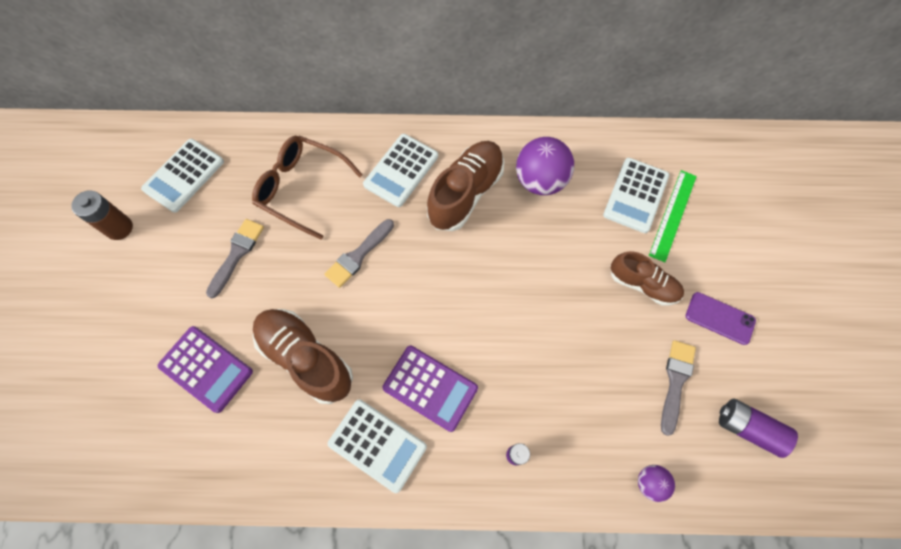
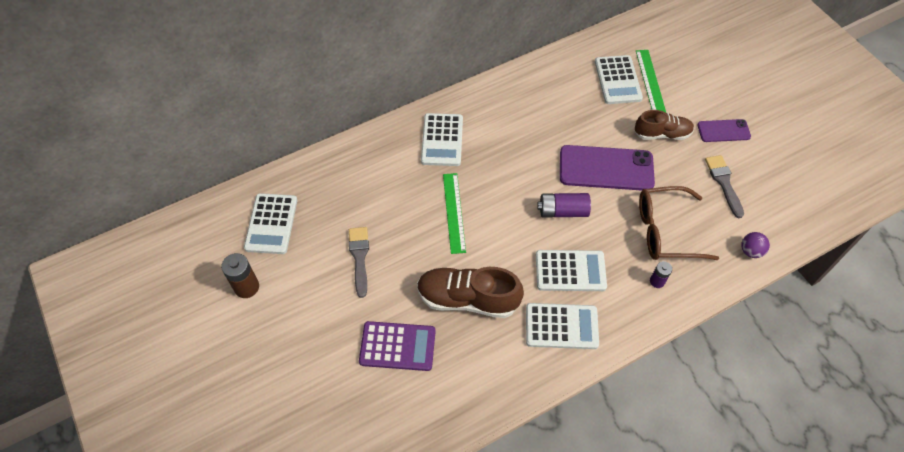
camera: 30 degrees left, 10 degrees down
brown glasses [252,136,363,240] -> brown glasses moved to [639,186,719,260]
grey brush [324,219,394,288] -> green ruler [443,173,466,254]
purple calculator [382,346,478,432] -> white calculator [536,250,607,291]
brown shoe [427,141,504,231] -> none
purple ball [516,137,574,195] -> none
purple battery [719,399,798,458] -> purple battery moved to [537,193,591,217]
none -> purple phone [560,145,655,190]

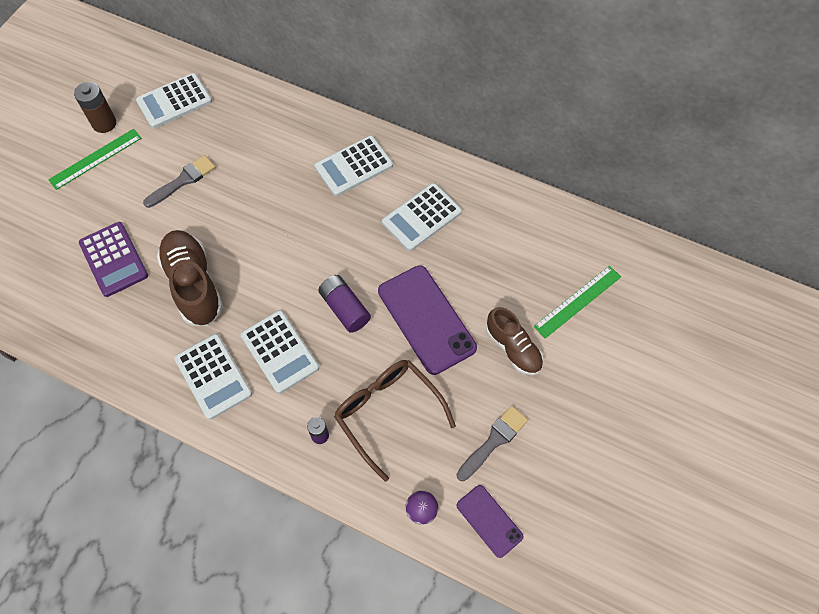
camera: 55 degrees right, 5 degrees up
green ruler [443,173,466,254] -> green ruler moved to [48,129,142,190]
white calculator [595,55,643,104] -> white calculator moved to [382,183,462,251]
purple phone [697,119,751,142] -> purple phone moved to [457,485,524,558]

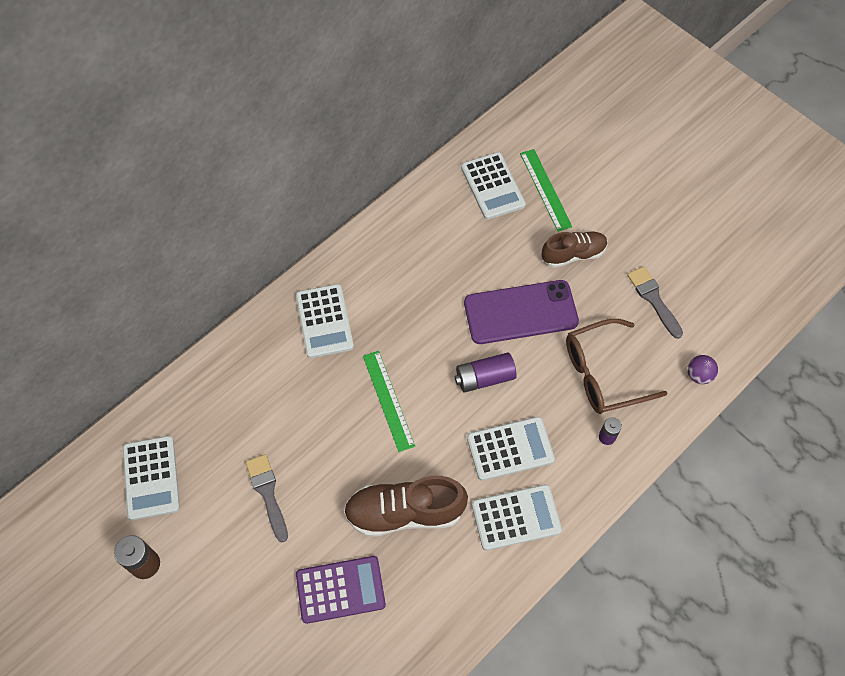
camera: 70 degrees left, 0 degrees up
green ruler [48,129,142,190] -> green ruler moved to [363,351,415,452]
white calculator [382,183,462,251] -> white calculator moved to [461,152,526,220]
purple phone [457,485,524,558] -> none

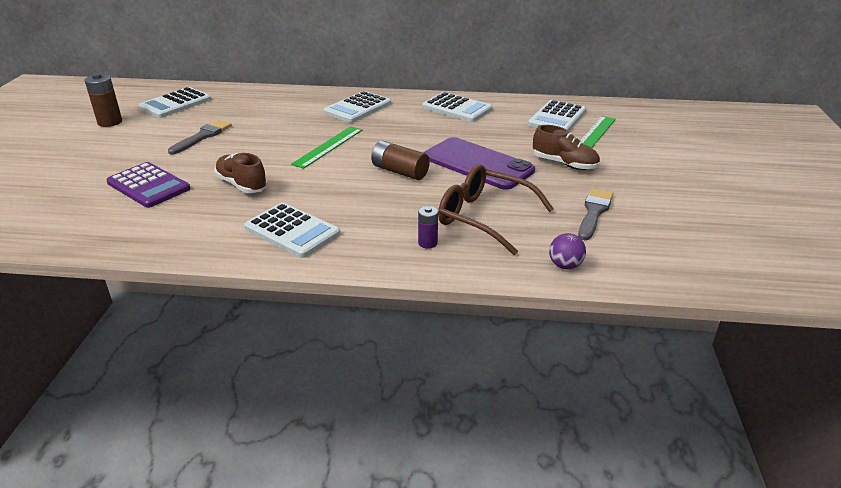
camera: 50 degrees right, 30 degrees down
brown shoe [344,476,468,537] -> brown shoe [214,153,268,193], size x0.65
purple battery [455,352,517,393] -> brown battery [371,141,430,180]
white calculator [467,417,555,481] -> white calculator moved to [422,92,493,122]

